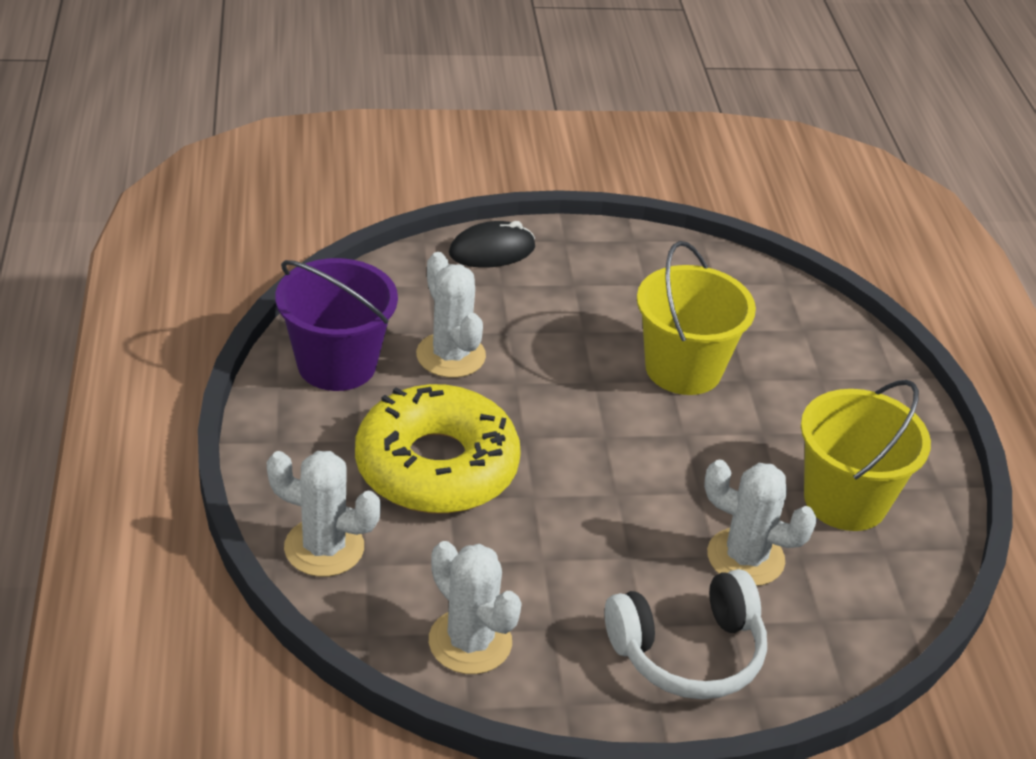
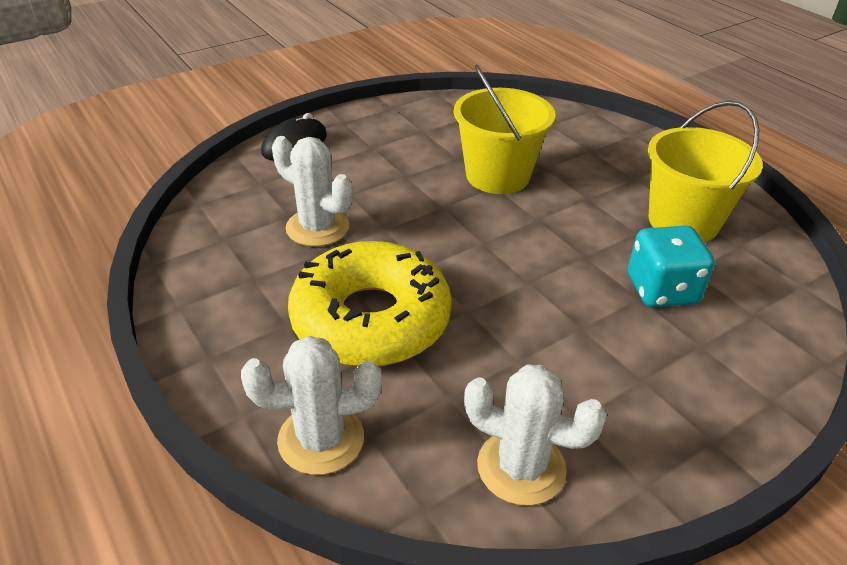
camera: 25 degrees left, 0 degrees up
purple bucket [275,258,398,391] -> none
white headphones [605,569,767,699] -> none
white cactus [704,460,817,586] -> turquoise dice [628,226,715,308]

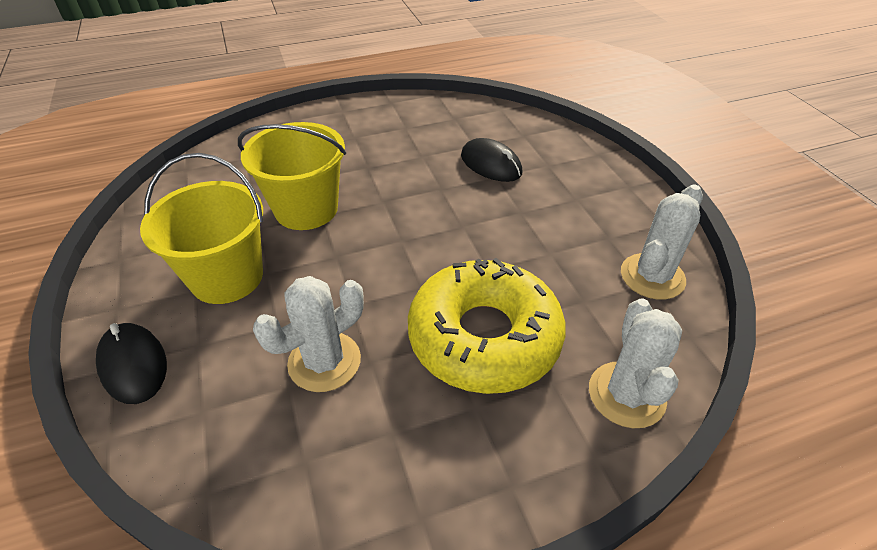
camera: 75 degrees left, 5 degrees up
turquoise dice [628,226,715,308] -> black mouse [461,138,522,182]
yellow bucket [648,101,763,242] -> yellow bucket moved to [140,153,263,304]

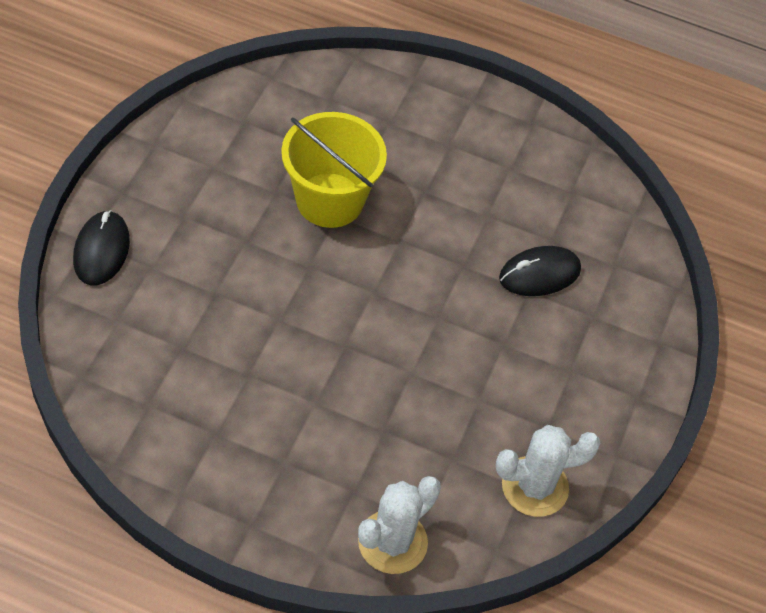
camera: 35 degrees right, 10 degrees up
yellow bucket [140,153,263,304] -> none
white cactus [253,276,364,392] -> none
yellow donut [408,258,565,394] -> none
black mouse [461,138,522,182] -> black mouse turned 75 degrees clockwise [499,246,581,296]

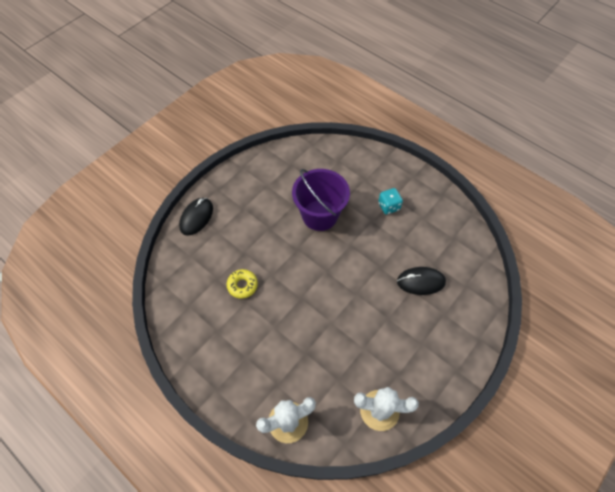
camera: 25 degrees right, 5 degrees up
yellow bucket [281,112,387,228] -> purple bucket [292,169,350,231]
none -> yellow donut [227,269,258,299]
none -> turquoise dice [378,188,403,214]

